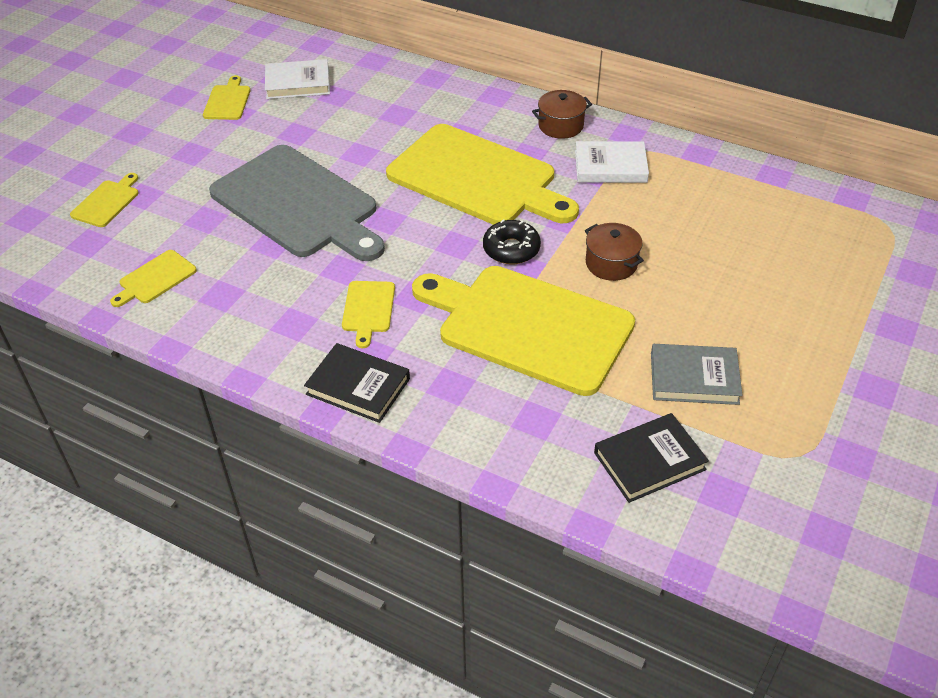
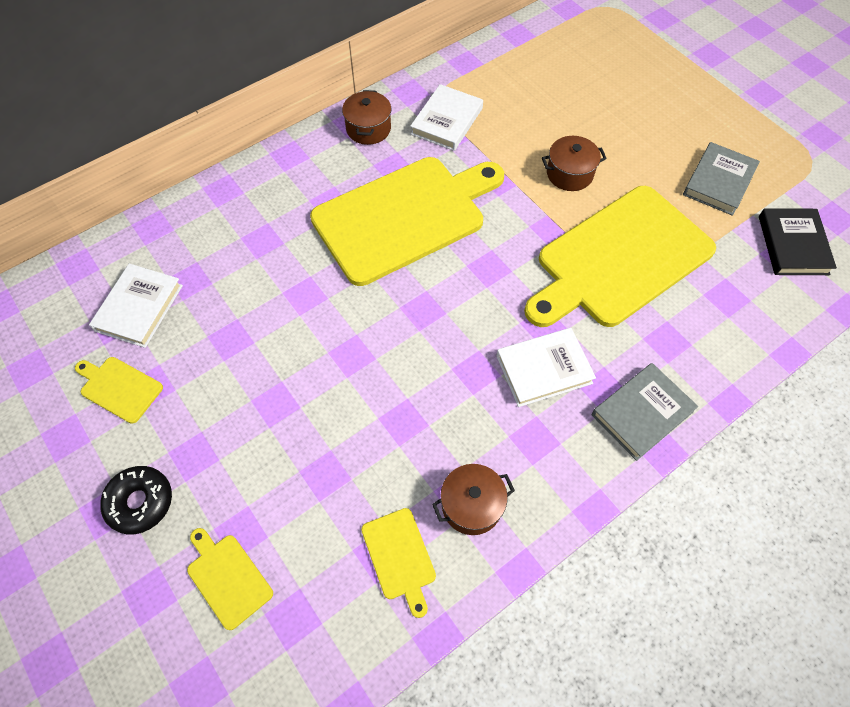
camera: 65 degrees left, 15 degrees up
grey cutting board [209,145,385,261] -> none
black book [304,343,410,423] -> grey book [592,363,698,461]
yellow cutting board [342,281,395,348] -> white book [496,328,596,407]
black donut [483,219,541,264] -> black donut moved to [100,466,172,534]
none -> brown pot [432,464,515,535]

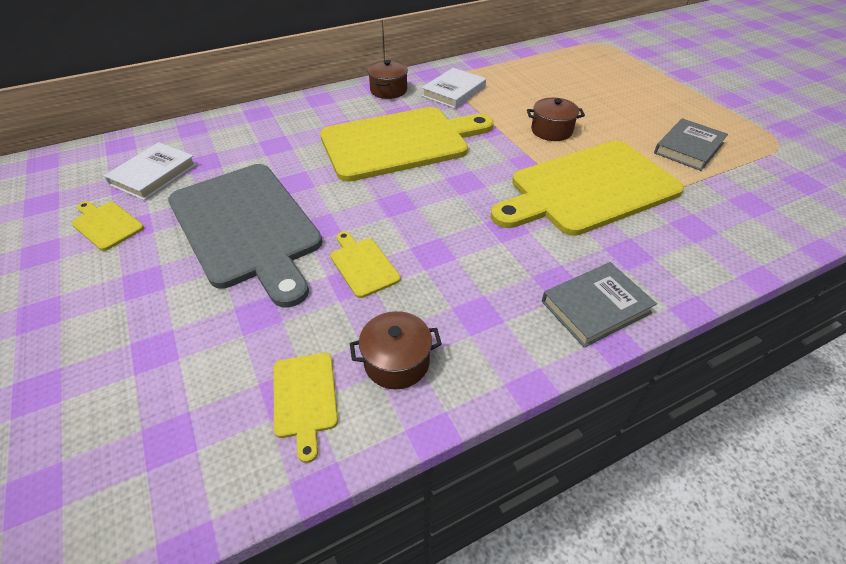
camera: 10 degrees right, 15 degrees down
black donut [100,466,172,534] -> none
yellow cutting board [187,528,273,630] -> yellow cutting board moved to [330,231,401,298]
white book [496,328,596,407] -> none
black book [759,208,837,275] -> none
none -> grey cutting board [168,164,322,307]

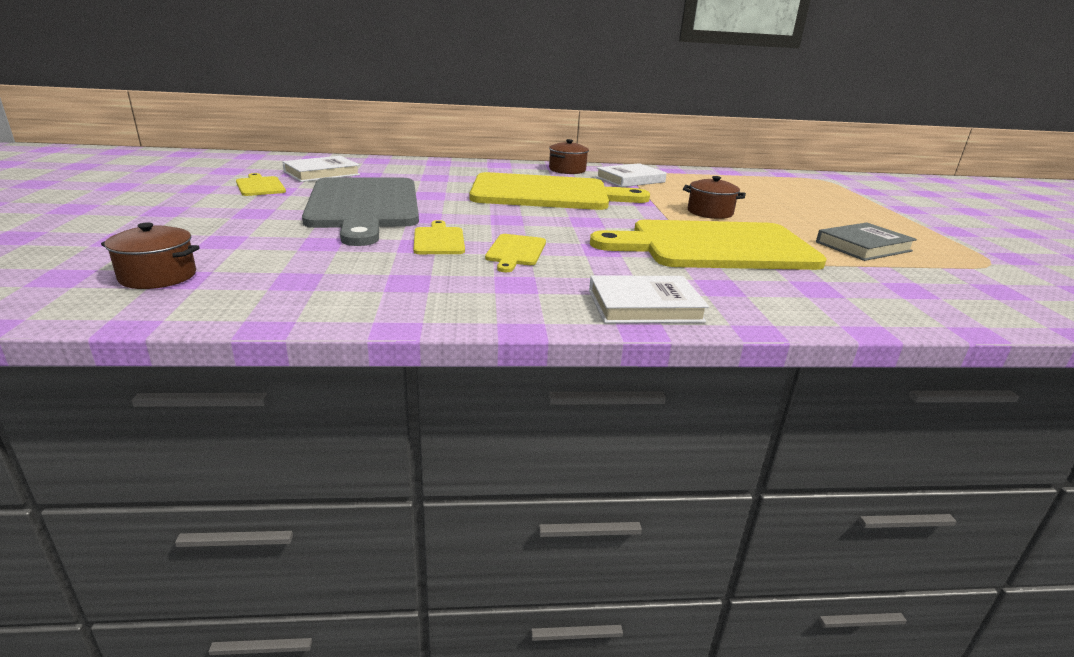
camera: 20 degrees right, 20 degrees down
yellow cutting board [274,353,338,463] -> yellow cutting board moved to [485,234,546,272]
brown pot [350,311,442,389] -> brown pot moved to [101,222,200,289]
grey book [542,262,657,348] -> white book [589,276,709,323]

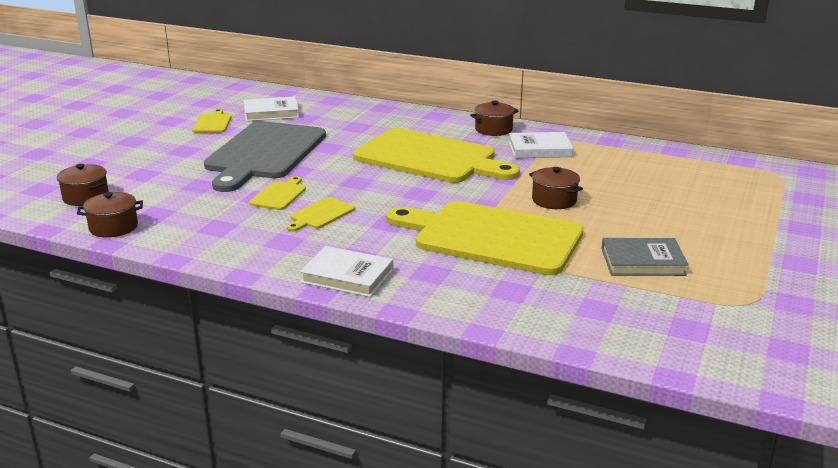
camera: 30 degrees right, 0 degrees up
none -> brown pot [77,192,143,238]

